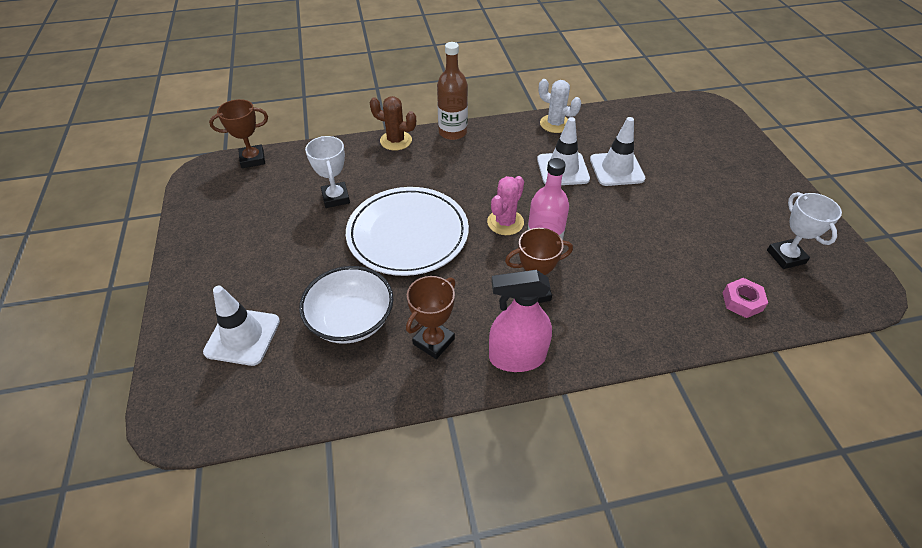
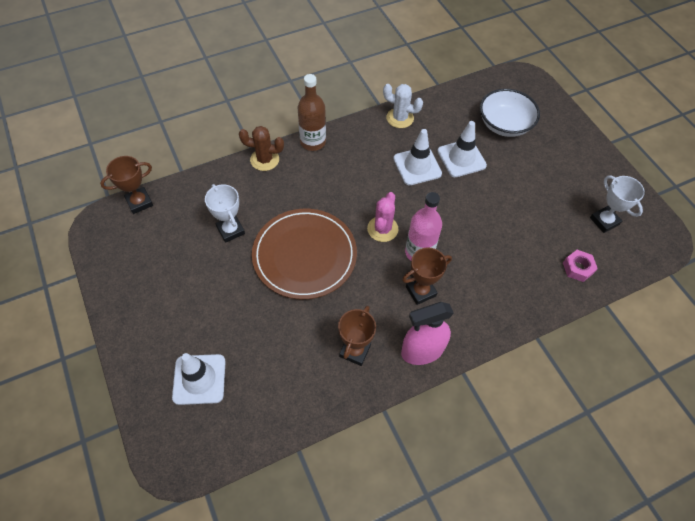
camera: 15 degrees left, 10 degrees up
white bowl [299,266,394,344] -> white bowl moved to [480,89,540,137]
white plate [346,187,469,276] -> brown plate [252,209,357,299]

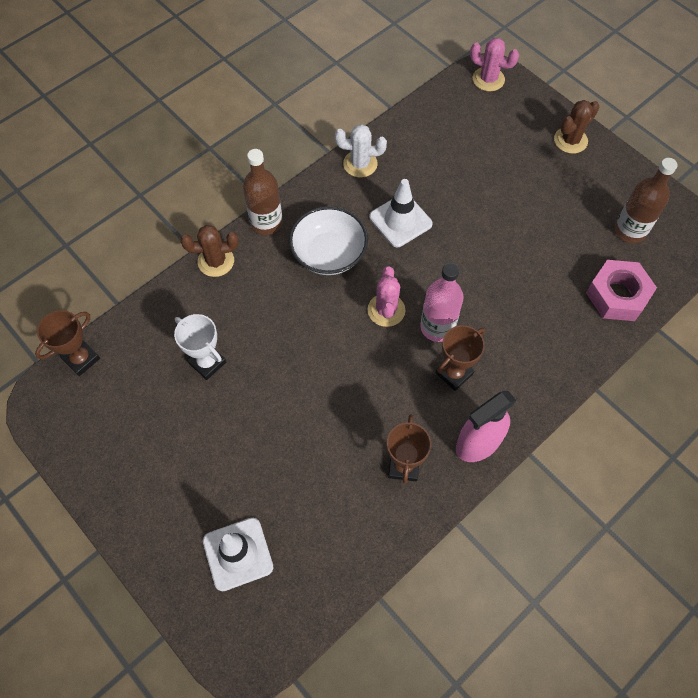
camera: 15 degrees left, 5 degrees up
brown plate [252,209,357,299] -> none
white traffic cone [437,121,487,177] -> none
white bowl [480,89,540,137] -> white bowl moved to [289,206,368,275]
pink nut [563,250,598,282] -> pink nut [586,260,657,321], size x1.73
white trophy [590,175,645,233] -> brown bottle [614,158,677,243]
none -> pink cactus [470,38,519,91]
none -> brown cactus [554,100,599,154]

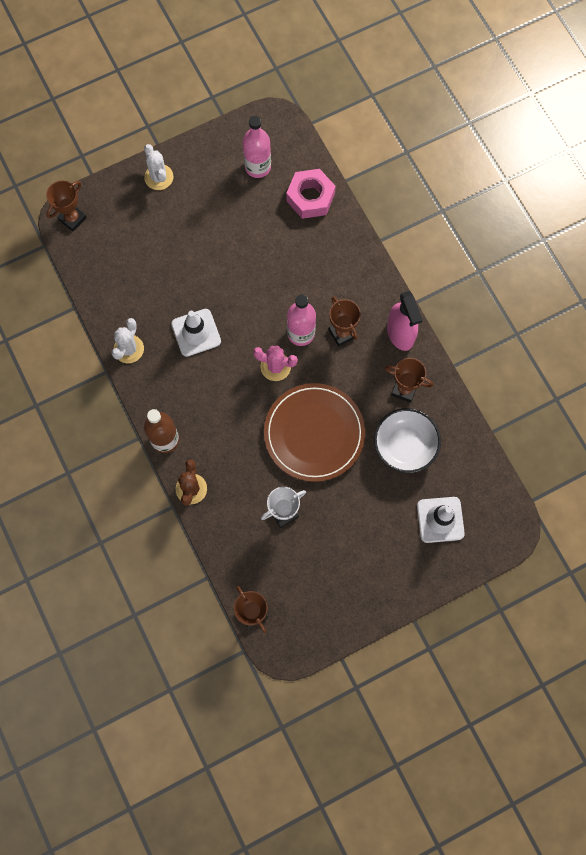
camera: 75 degrees left, 10 degrees up
white bowl [289,206,368,275] -> white bowl moved to [374,408,441,473]
pink cactus [470,38,519,91] -> brown trophy [46,181,87,231]
brown cactus [554,100,599,154] -> white cactus [144,144,173,190]
brown bottle [614,158,677,243] -> pink bottle [243,116,271,178]
none -> brown plate [264,383,365,482]

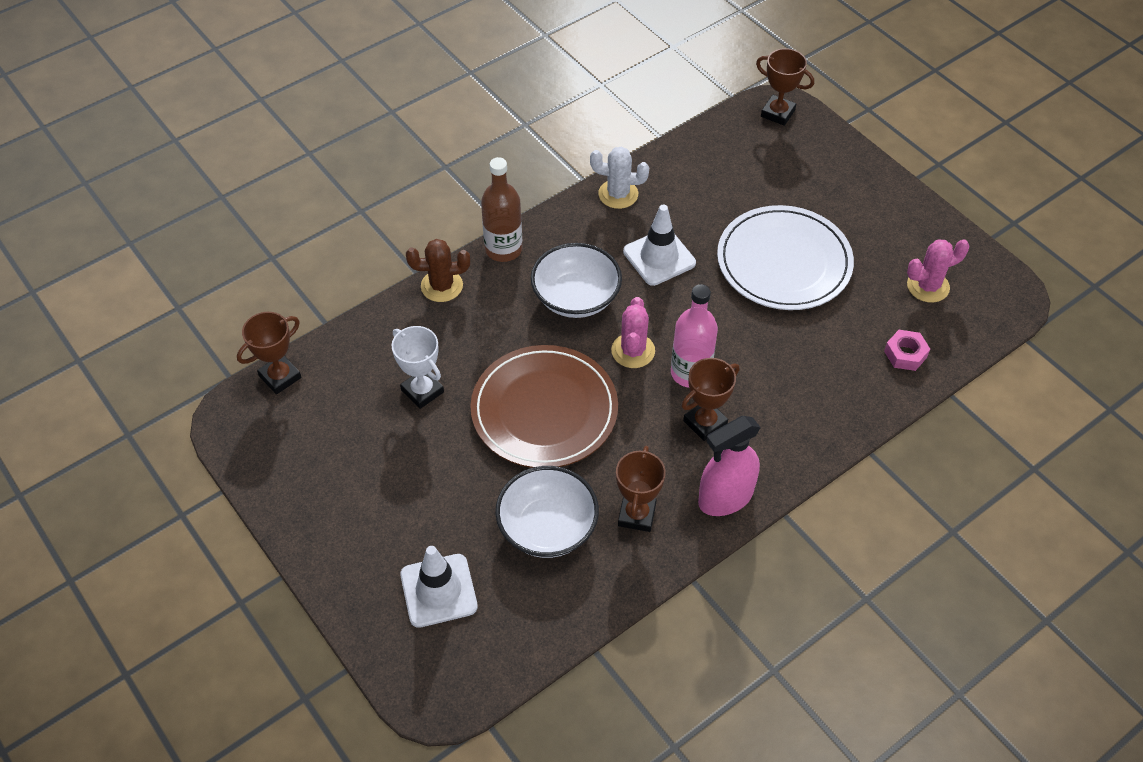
camera: 80 degrees right, 20 degrees down
white cactus [144,144,173,190] -> none
pink bottle [243,116,271,178] -> pink cactus [907,239,970,303]
pink nut [286,169,336,219] -> pink nut [884,330,930,371], size x0.58
none -> white bowl [531,243,622,318]
none -> white plate [717,205,854,310]

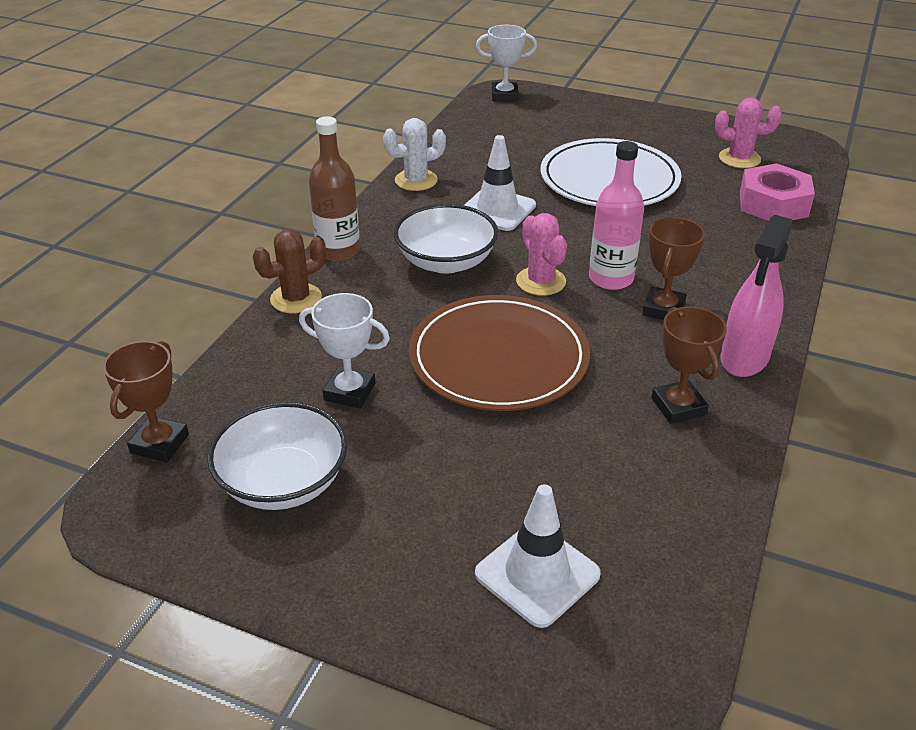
camera: 30 degrees left, 15 degrees down
white bowl [495,466,599,558] -> white bowl moved to [207,402,348,510]
brown trophy [756,48,814,126] -> white trophy [476,25,537,101]
pink nut [884,330,930,371] -> pink nut [740,163,815,221], size x1.73
pink cactus [907,239,970,303] -> pink cactus turned 60 degrees clockwise [715,98,782,168]

